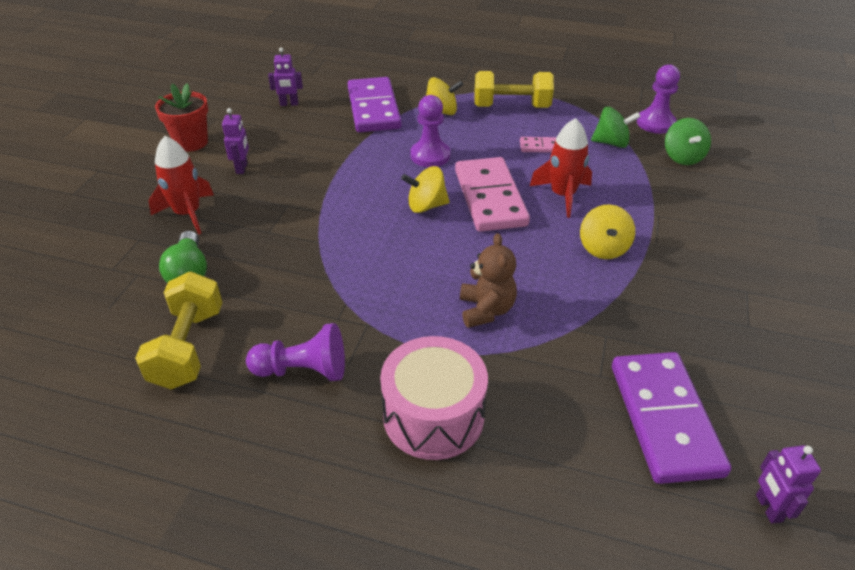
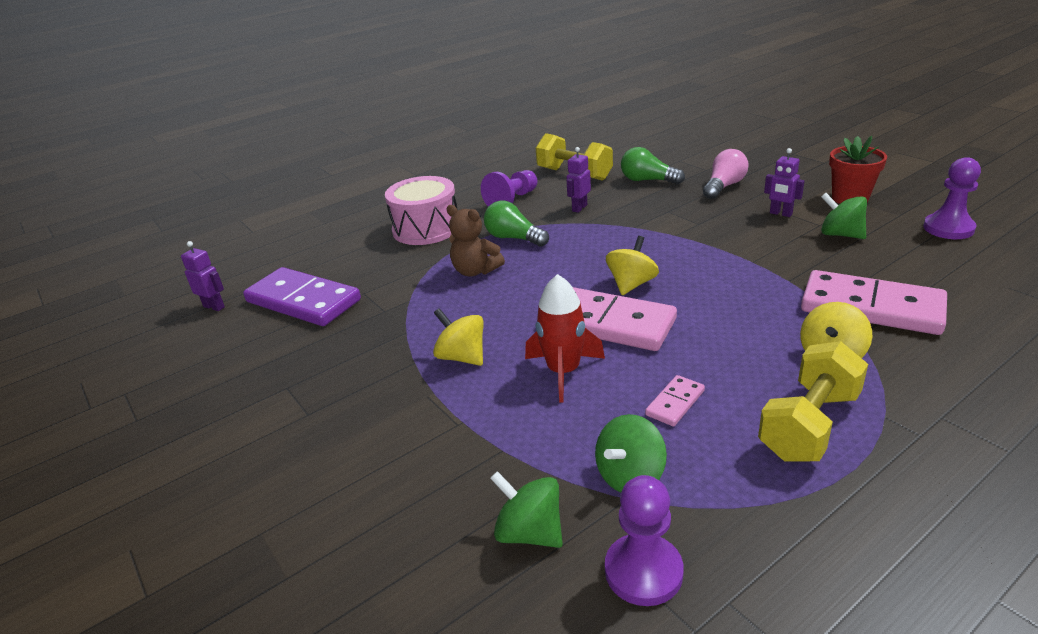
camera: 130 degrees right, 10 degrees down
red rocket [149,136,214,235] -> pink light bulb [703,149,749,199]
purple robot [268,47,303,106] -> purple robot moved to [567,147,591,213]
purple domino [348,77,402,132] -> pink domino [801,270,947,335]
purple pawn [410,95,451,167] -> purple pawn moved to [923,157,981,239]
none -> green light bulb [484,200,549,247]
none -> green spinning top [821,193,867,239]

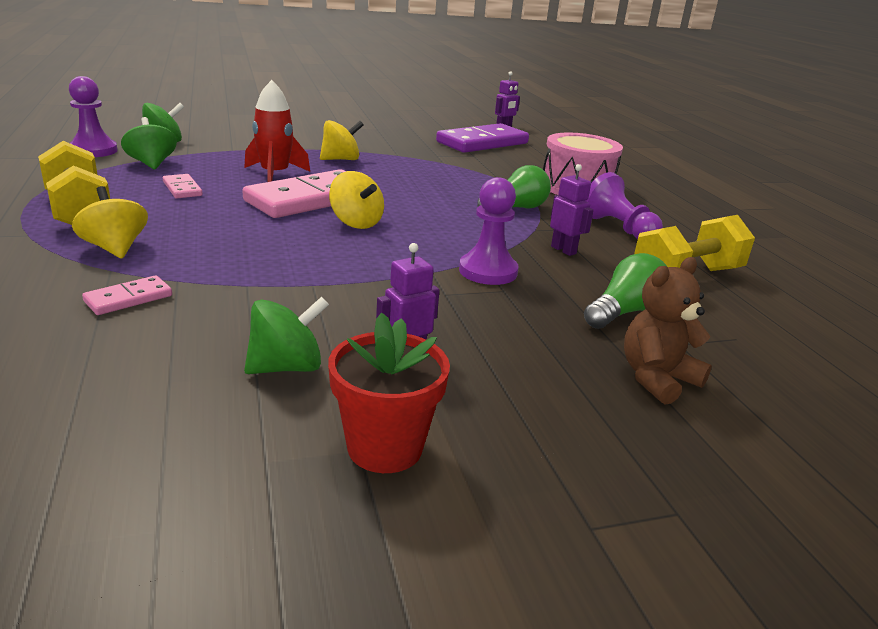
camera: 105 degrees right, 5 degrees down
brown teddy bear [446,205,505,277] -> brown teddy bear moved to [624,257,712,405]
pink light bulb [703,149,749,199] -> none
pink domino [801,270,947,335] -> pink domino [82,275,172,315], size x0.45
purple pawn [923,157,981,239] -> purple pawn moved to [459,177,519,285]

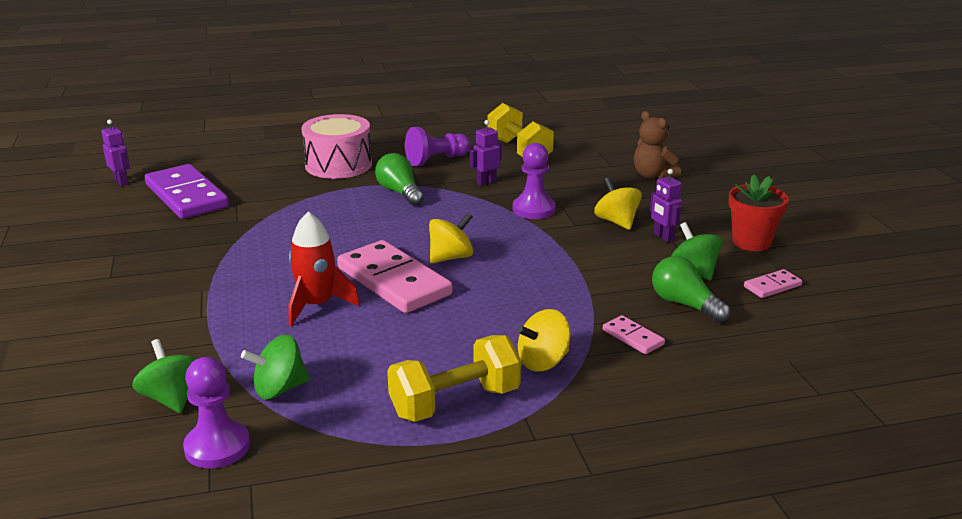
camera: 85 degrees left, 0 degrees up
pink domino [163,174,203,198] -> pink domino moved to [744,269,802,298]
yellow spinning top [320,120,364,160] -> yellow spinning top moved to [594,177,642,230]
green light bulb [584,253,667,329] -> green light bulb moved to [652,256,730,323]

